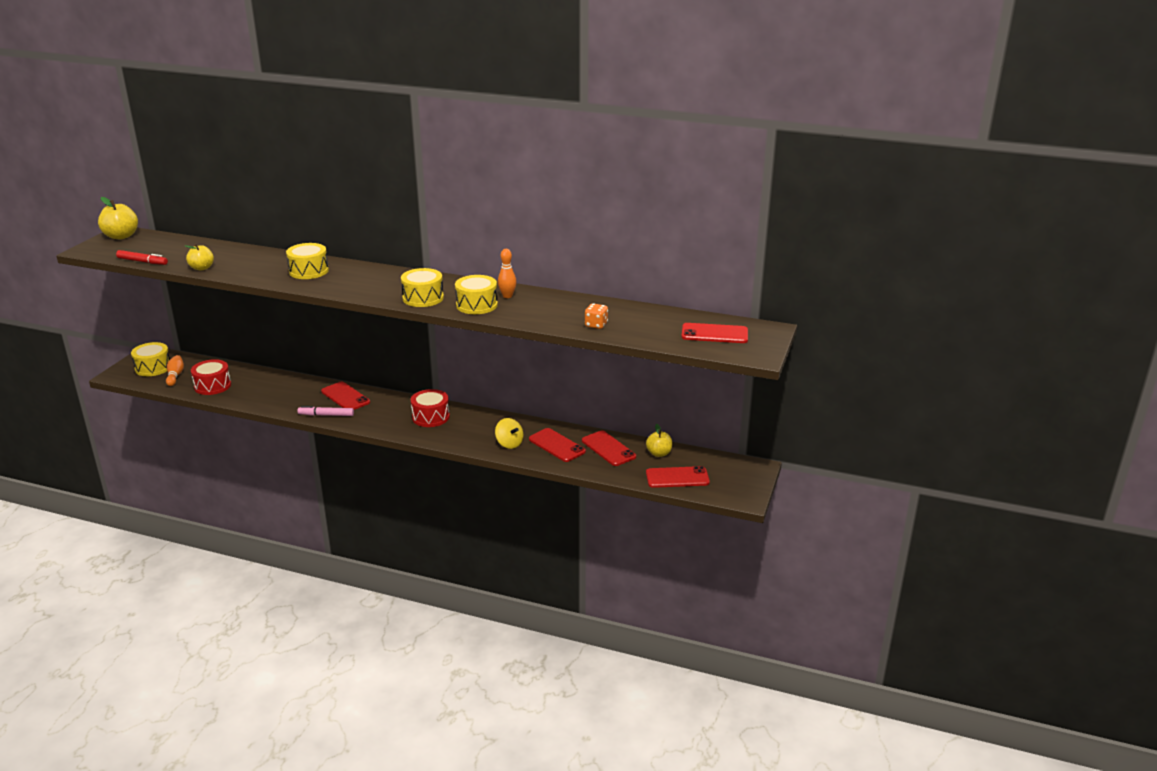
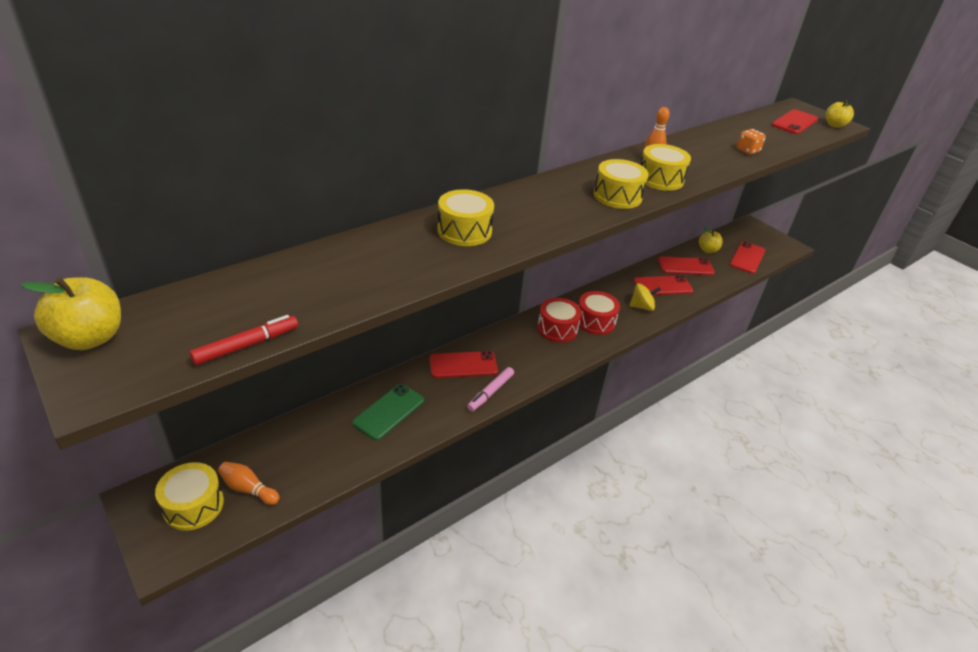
camera: 60 degrees left, 10 degrees up
yellow apple [185,244,214,270] -> yellow apple moved to [826,100,854,128]
red drum [191,359,231,395] -> red drum moved to [578,291,620,335]
none -> green phone [352,384,424,441]

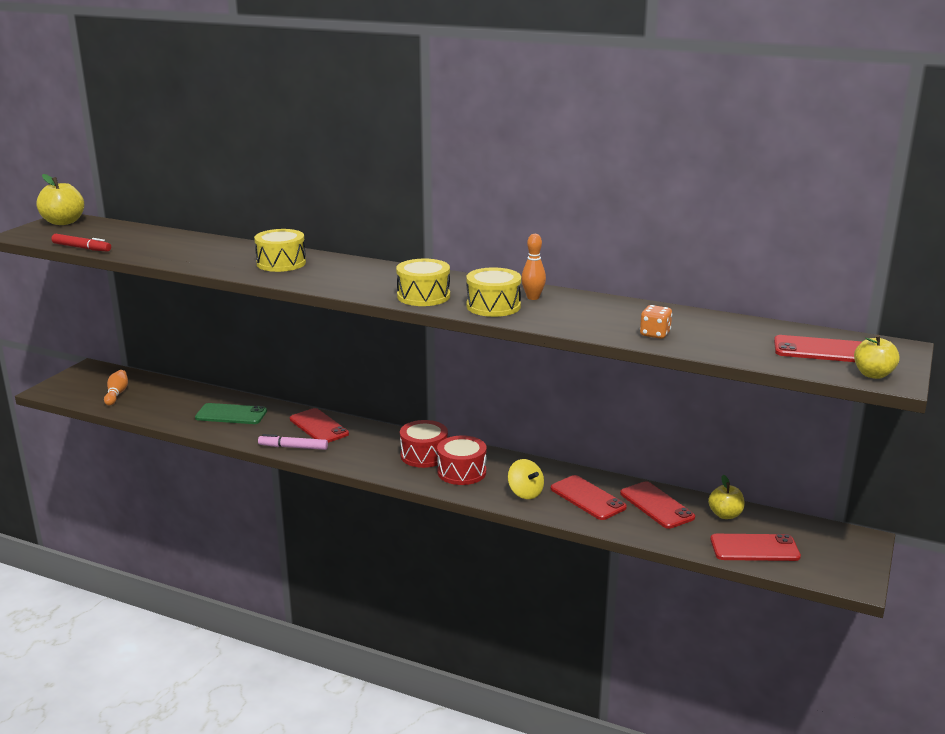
camera: 65 degrees right, 15 degrees down
yellow drum [155,462,224,531] -> none

